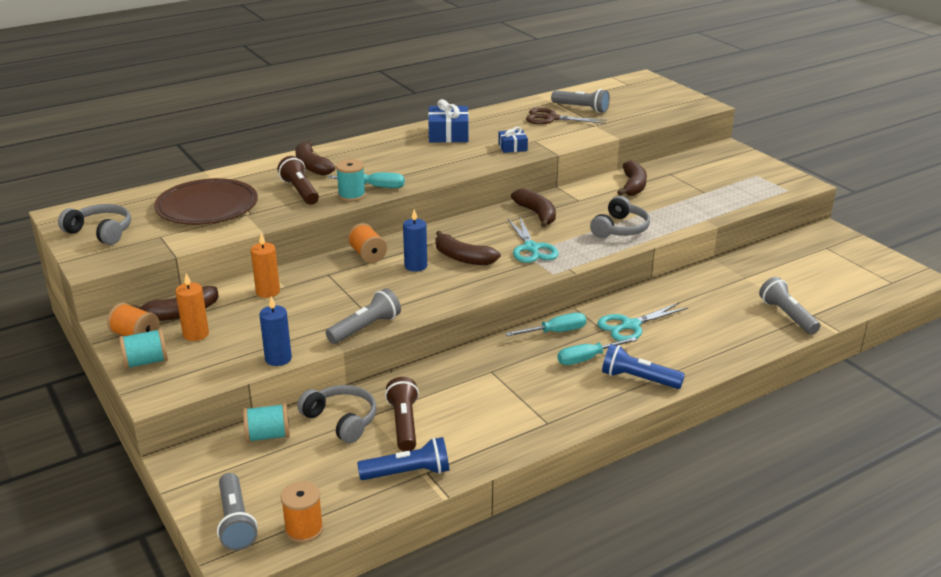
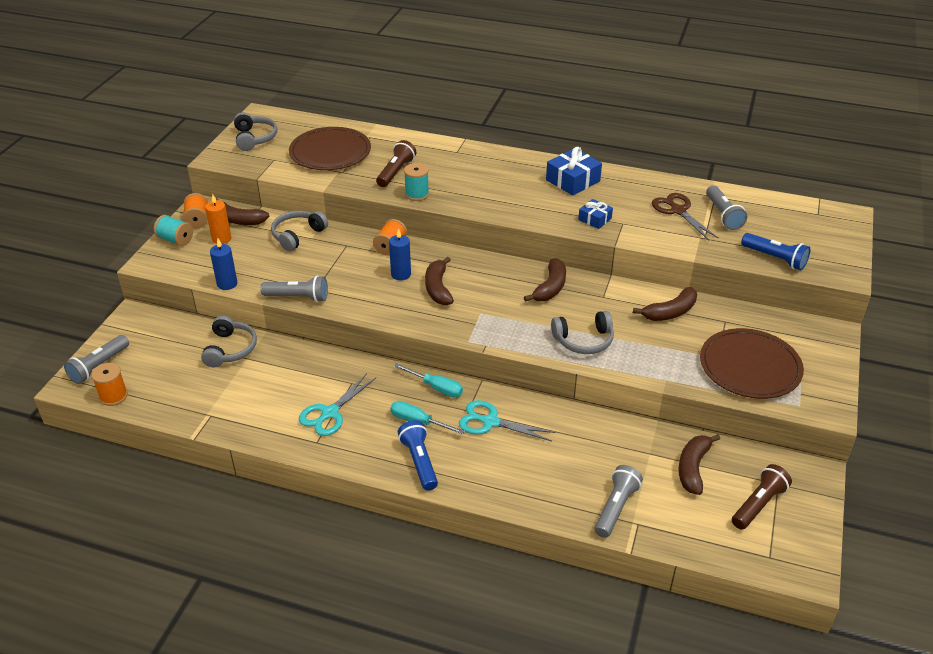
camera: 50 degrees right, 10 degrees up
turquoise spool [243,403,290,443] -> none
orange candle [251,233,280,298] -> grey headphones [271,211,328,251]
brown banana [295,140,335,175] -> brown banana moved to [678,434,720,495]
turquoise screwdriver [328,173,405,188] -> none
blue flashlight [357,437,449,480] -> blue flashlight moved to [741,233,810,270]
brown flashlight [385,377,419,452] -> brown flashlight moved to [732,464,792,530]
turquoise scissors [508,218,559,263] -> turquoise scissors moved to [299,373,376,436]
none -> brown plate [700,328,804,399]

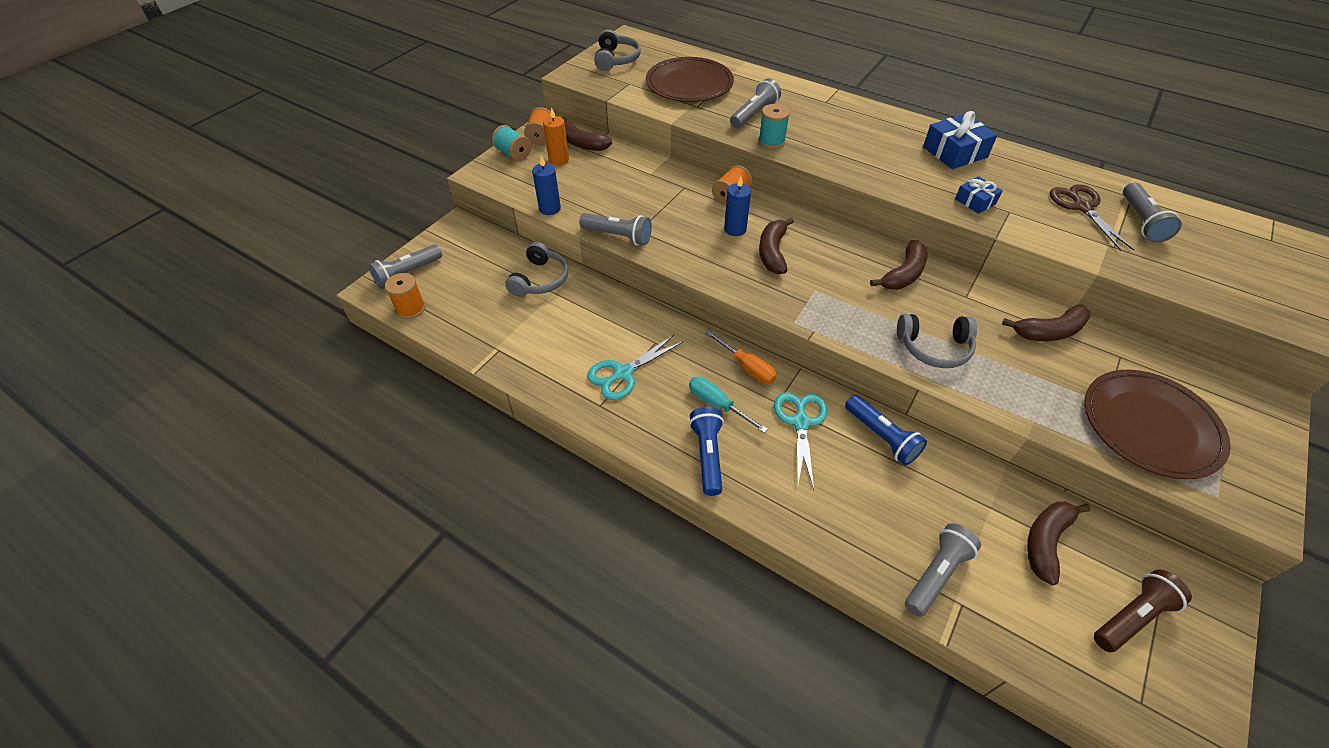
camera: 15 degrees right, 10 degrees up
grey headphones [271,211,328,251] -> none
brown flashlight [376,140,416,187] -> grey flashlight [730,78,781,128]
turquoise screwdriver [394,364,463,397] -> orange screwdriver [706,330,777,384]
turquoise scissors [459,400,556,441] -> turquoise scissors turned 60 degrees clockwise [774,392,827,490]
blue flashlight [741,233,810,270] -> blue flashlight moved to [845,395,927,466]

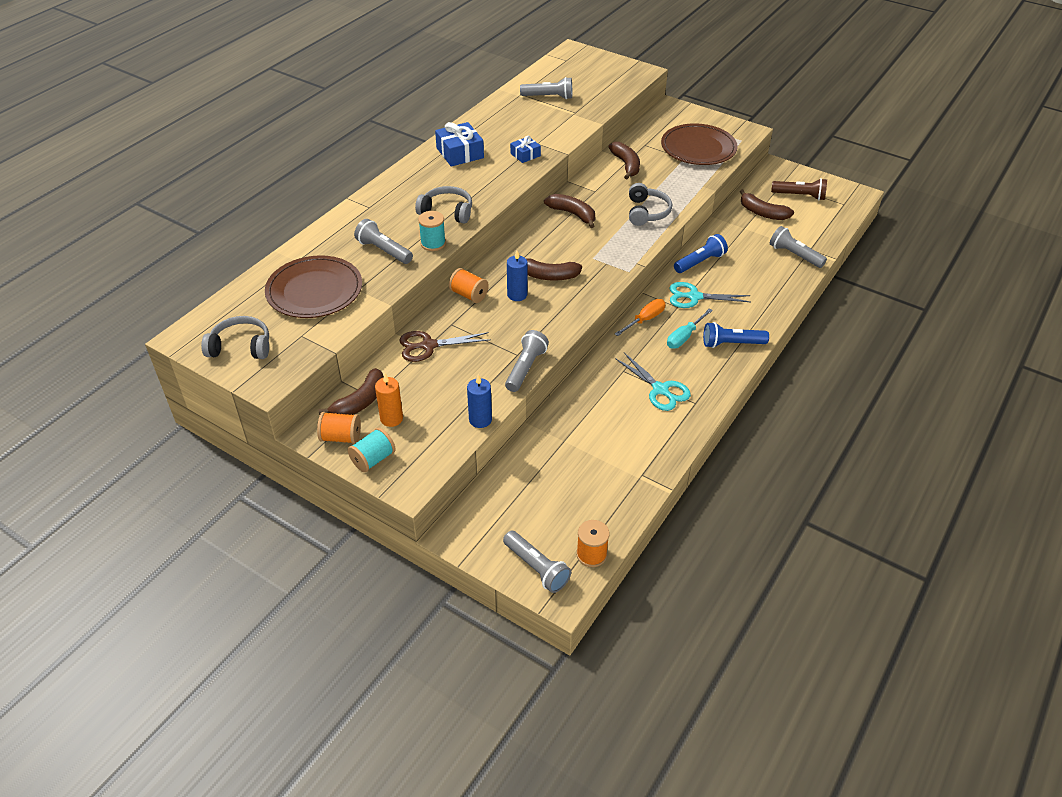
camera: 90 degrees left, 5 degrees down
grey headphones [505,242,568,297] -> grey headphones moved to [415,186,472,224]
brown scissors [1050,184,1134,251] -> brown scissors moved to [399,331,491,362]
brown flashlight [1094,569,1192,652] -> brown flashlight turned 135 degrees clockwise [771,178,827,201]

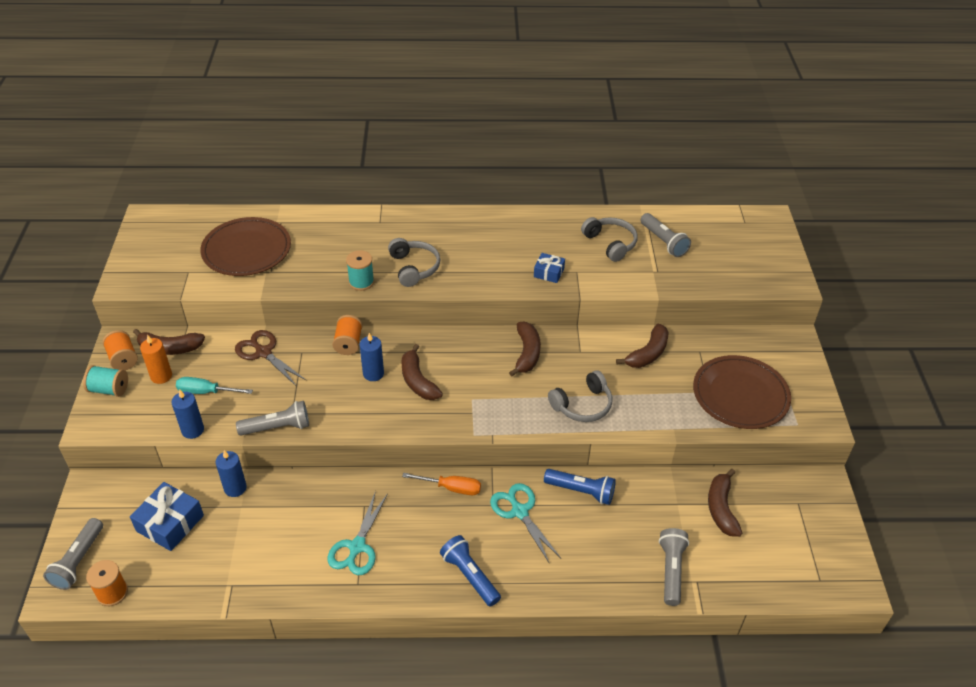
camera: 55 degrees right, 0 degrees up
grey headphones [201,316,269,359] -> grey headphones moved to [581,217,638,262]
grey flashlight [354,219,413,264] -> none
blue gift [435,122,484,167] -> blue gift moved to [130,482,204,551]
turquoise screwdriver [667,309,713,349] -> turquoise screwdriver moved to [176,377,253,394]
brown flashlight [771,178,827,201] -> none
none -> blue candle [216,450,247,497]

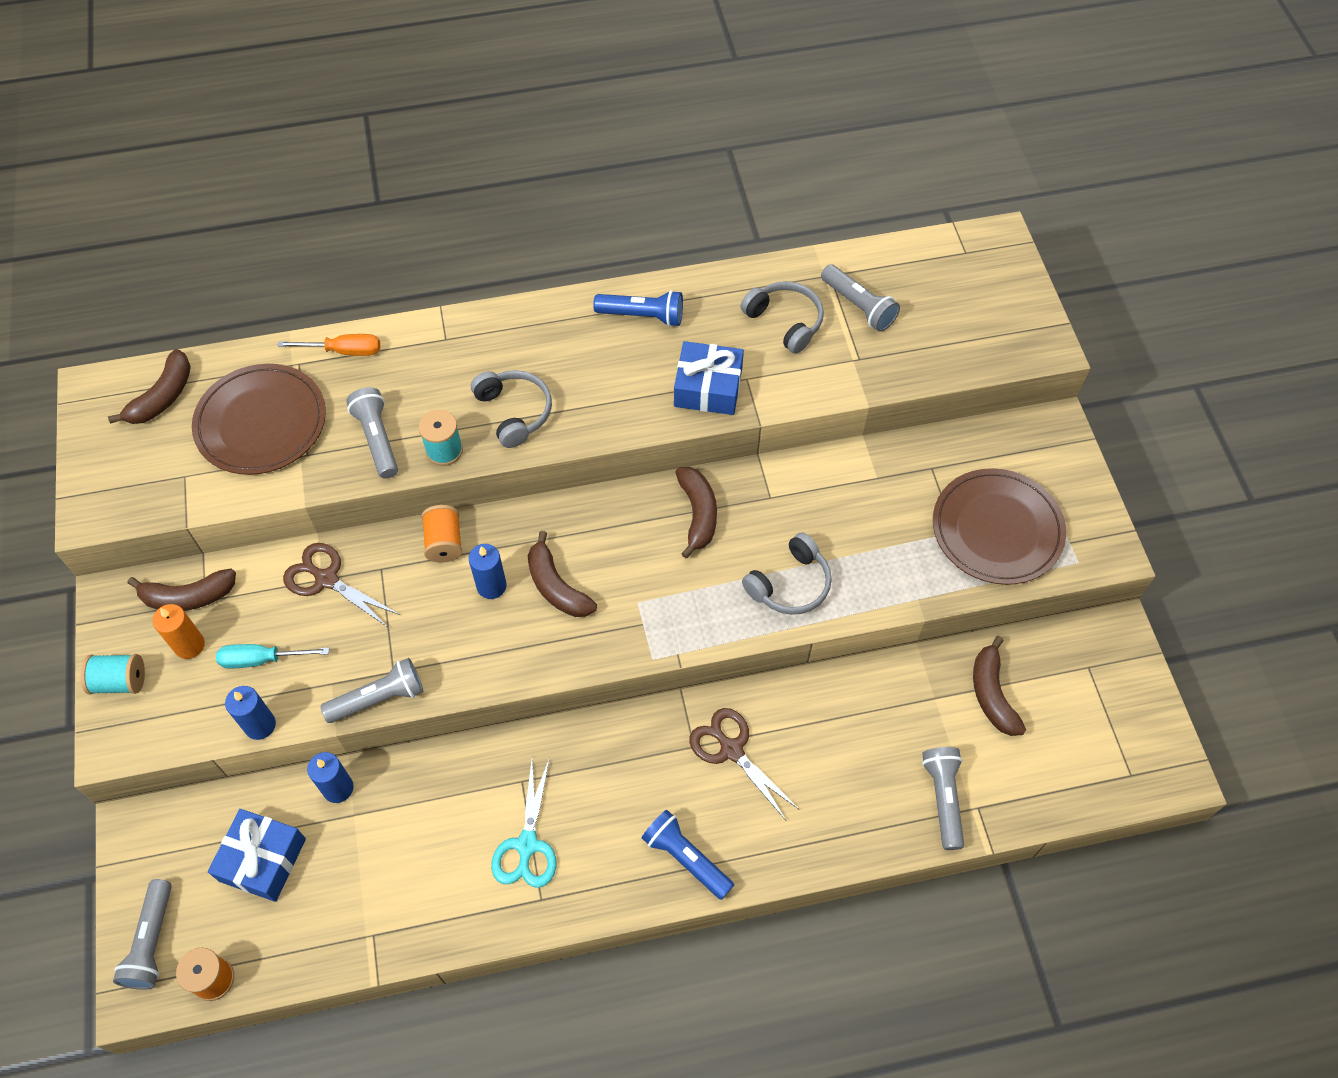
camera: 10 degrees left, 15 degrees up
orange spool [103,330,138,370] -> none
orange screwdriver [402,473,481,495] -> orange screwdriver moved to [277,334,380,356]
turquoise scissors [490,483,561,564] -> brown scissors [689,708,799,820]
blue gift [534,253,565,283] -> blue gift [674,341,744,415], size x1.69
blue flashlight [544,469,616,505] -> blue flashlight moved to [593,290,683,327]
brown banana [616,324,668,368] -> brown banana moved to [108,349,191,424]
none -> grey flashlight [346,387,398,478]

